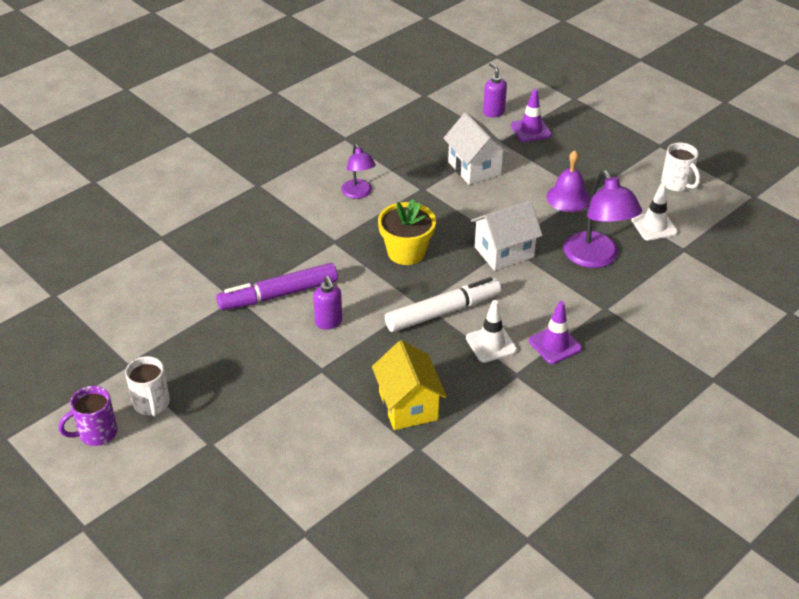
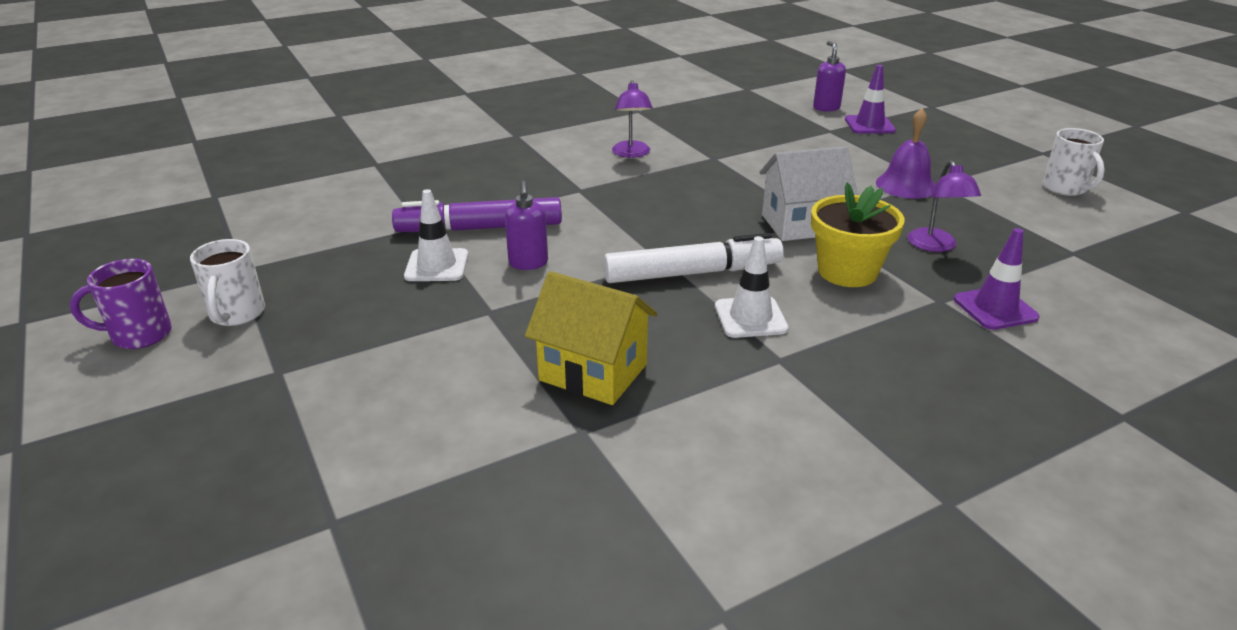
camera: 15 degrees right, 10 degrees down
yellow house [372,340,447,430] -> yellow house turned 60 degrees counterclockwise [525,271,657,405]
yellow flower pot [378,199,436,265] -> yellow flower pot moved to [811,183,904,287]
white house [443,113,509,185] -> none
purple traffic cone [529,301,582,364] -> purple traffic cone moved to [954,228,1040,330]
purple lamp [563,170,642,268] -> purple lamp [908,160,981,252], size x0.59
white traffic cone [631,183,678,241] -> white traffic cone moved to [404,189,468,281]

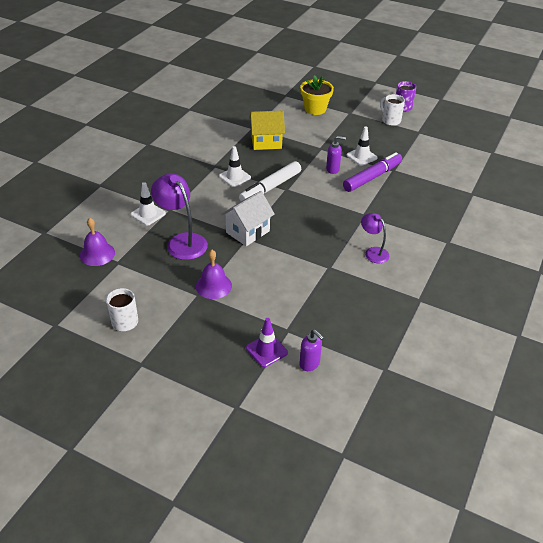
camera: 145 degrees right, 10 degrees up
purple soap dispenser [505,181,548,270] -> purple soap dispenser turned 135 degrees clockwise [326,136,346,174]
yellow flower pot [811,183,904,287] -> yellow flower pot moved to [300,75,334,115]
purple lamp [908,160,981,252] -> purple lamp [151,173,208,260], size x1.69
purple traffic cone [954,228,1040,330] -> white traffic cone [131,182,166,226]
none -> purple bell [80,218,115,266]

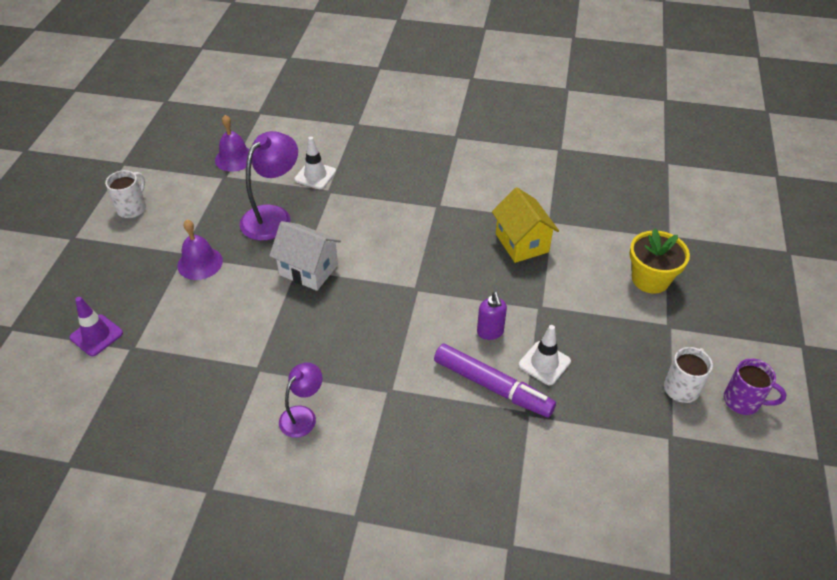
camera: 75 degrees right, 5 degrees up
white traffic cone [219,146,251,187] -> none
white marker [239,161,301,201] -> none
purple soap dispenser [299,330,324,371] -> none

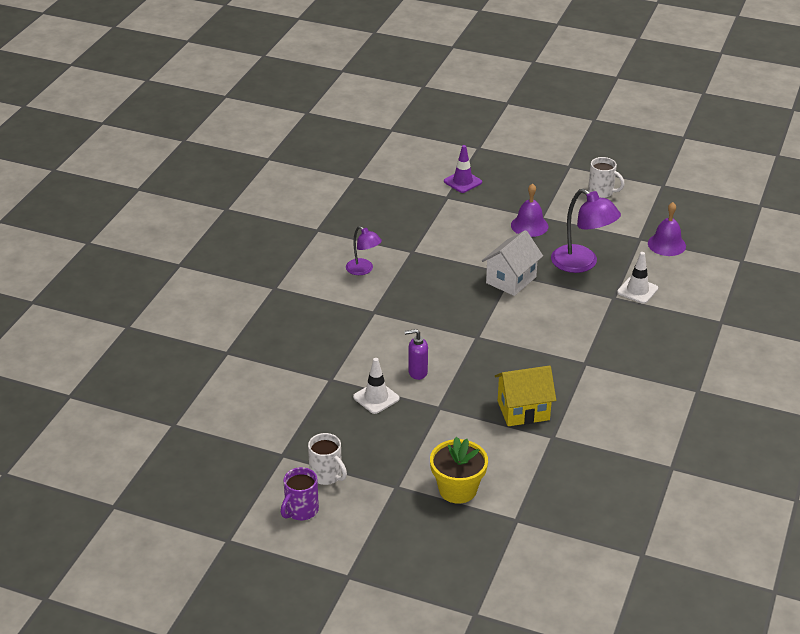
camera: 100 degrees right, 10 degrees down
purple marker [434,344,556,418] -> none

